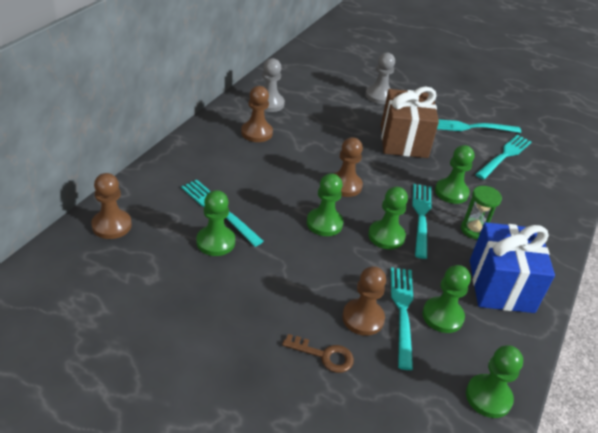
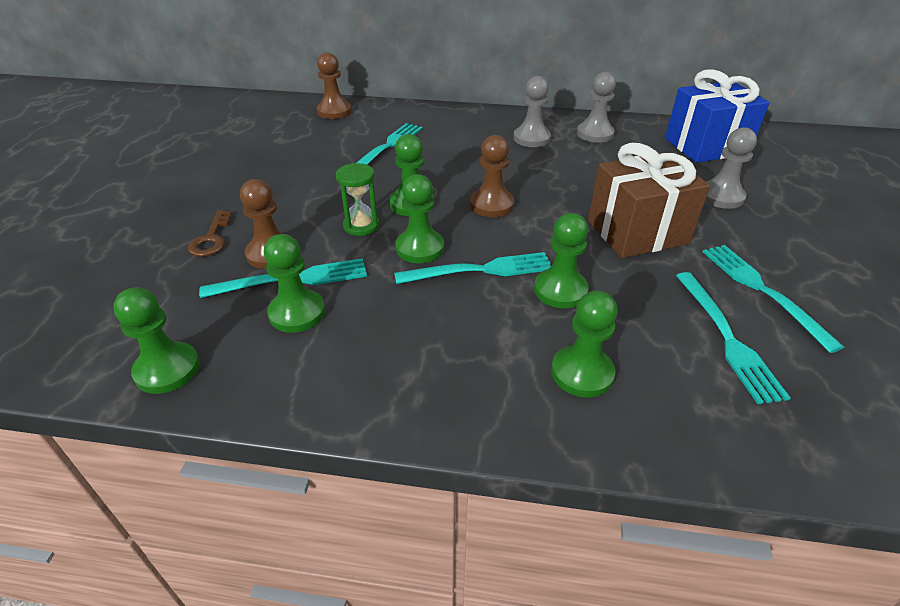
camera: 75 degrees right, 0 degrees up
green pawn [196,190,235,256] -> green pawn moved to [551,290,618,398]
brown pawn [241,86,273,142] -> grey pawn [513,76,551,147]
green hourglass [461,186,502,239] -> green hourglass moved to [336,163,379,236]
blue gift [470,222,555,313] -> blue gift moved to [665,69,770,163]
turquoise fork [475,135,532,180] -> turquoise fork turned 60 degrees clockwise [676,272,790,404]

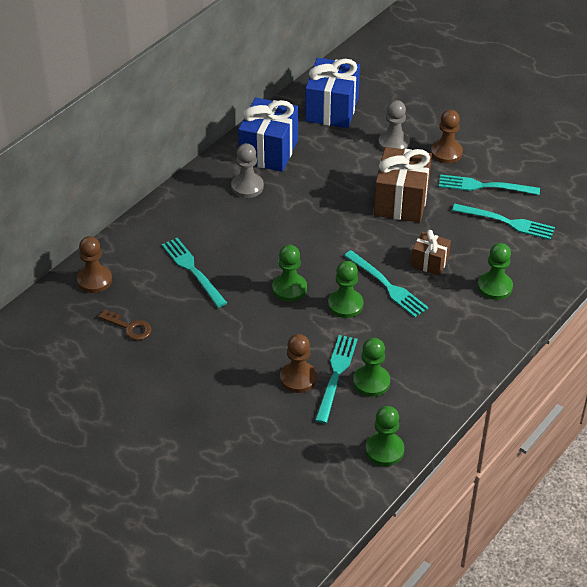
camera: 60 degrees left, 5 degrees up
brown key [188,210,232,257] -> brown key moved to [98,309,152,341]
green hourglass [336,163,379,236] -> none
turquoise fork [394,252,551,284] -> turquoise fork turned 120 degrees clockwise [344,250,428,317]
brown pawn [470,135,514,217] -> brown pawn moved to [431,110,463,163]
green pawn [534,213,589,308] -> brown gift [411,230,451,276]
grey pawn [577,72,616,143] -> blue gift [238,97,298,172]

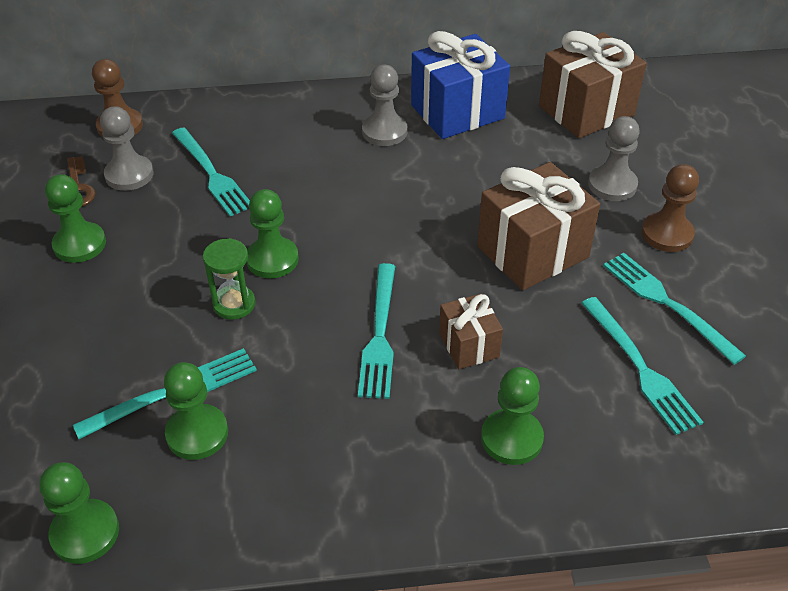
camera: 45 degrees right, 0 degrees up
turquoise fork [162,238,227,308] -> turquoise fork turned 135 degrees clockwise [172,127,250,216]
brown pawn [280,334,317,393] -> none
blue gift [305,58,360,128] -> brown gift [539,31,647,139]
green pawn [328,261,363,318] -> green pawn moved to [45,174,106,263]
none -> grey pawn [100,106,154,191]
none -> green hourglass [203,238,255,320]

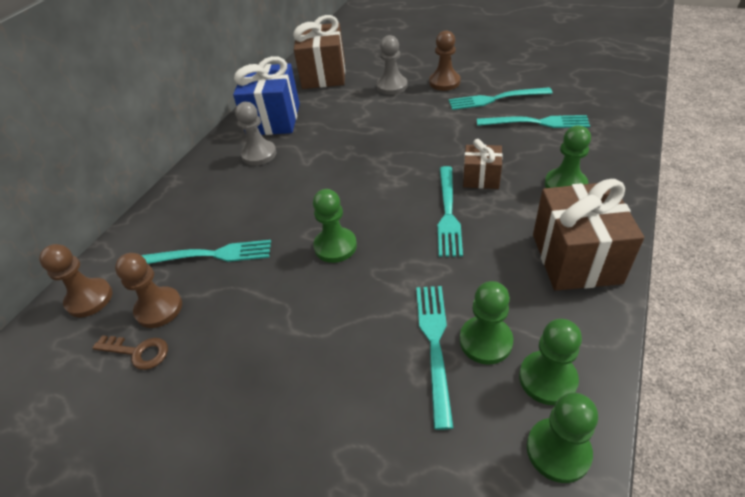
camera: 55 degrees left, 0 degrees up
green pawn [45,174,106,263] -> green pawn moved to [519,319,582,405]
grey pawn [100,106,154,191] -> brown pawn [115,253,182,328]
green hourglass [203,238,255,320] -> none
turquoise fork [358,263,395,399] -> turquoise fork turned 60 degrees clockwise [438,166,463,257]
brown gift [477,162,600,290] -> brown gift moved to [533,179,644,291]

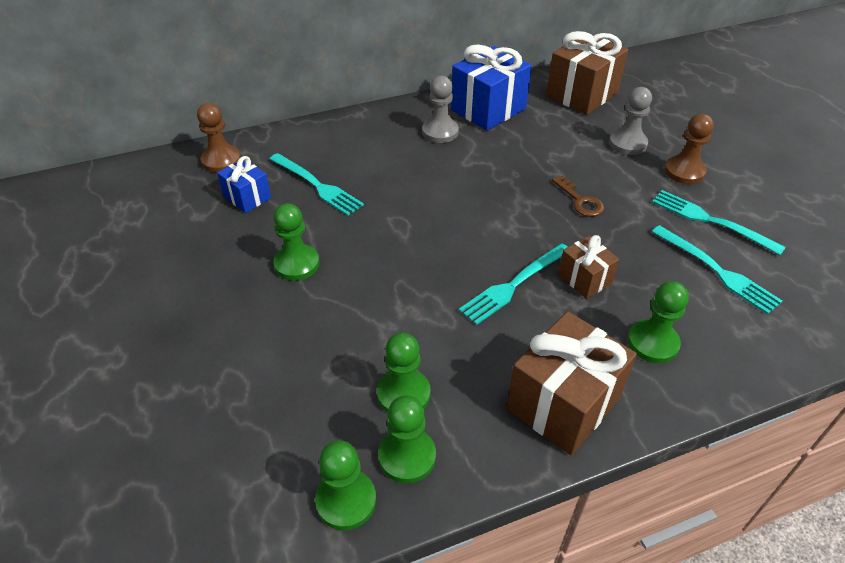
camera: 40 degrees right, 0 degrees up
brown key [92,335,168,370] -> brown key moved to [552,175,604,217]
brown pawn [115,253,182,328] -> blue gift [217,156,271,213]
green pawn [313,189,357,263] -> green pawn moved to [273,203,320,281]
turquoise fork [416,286,454,430] -> none

